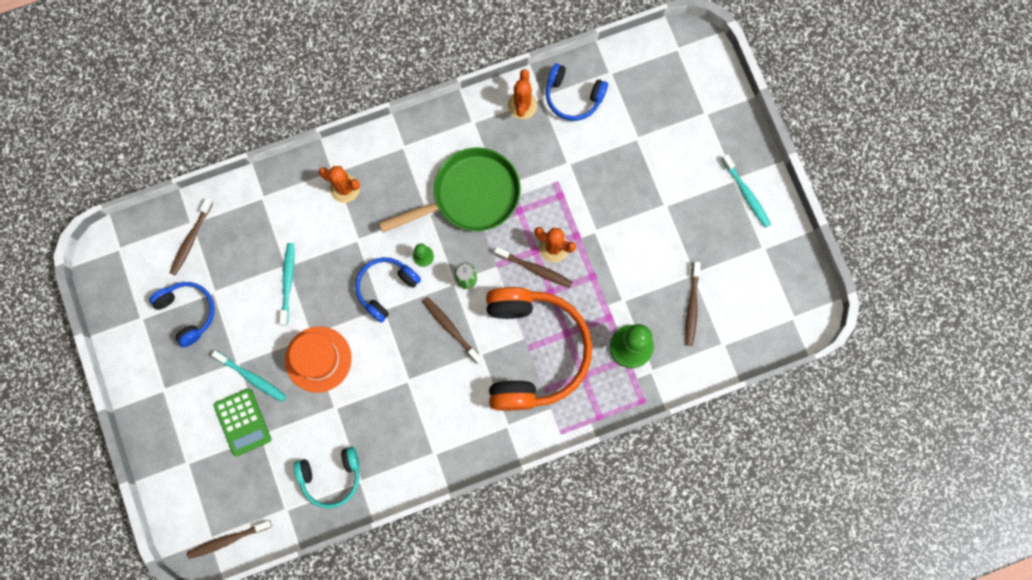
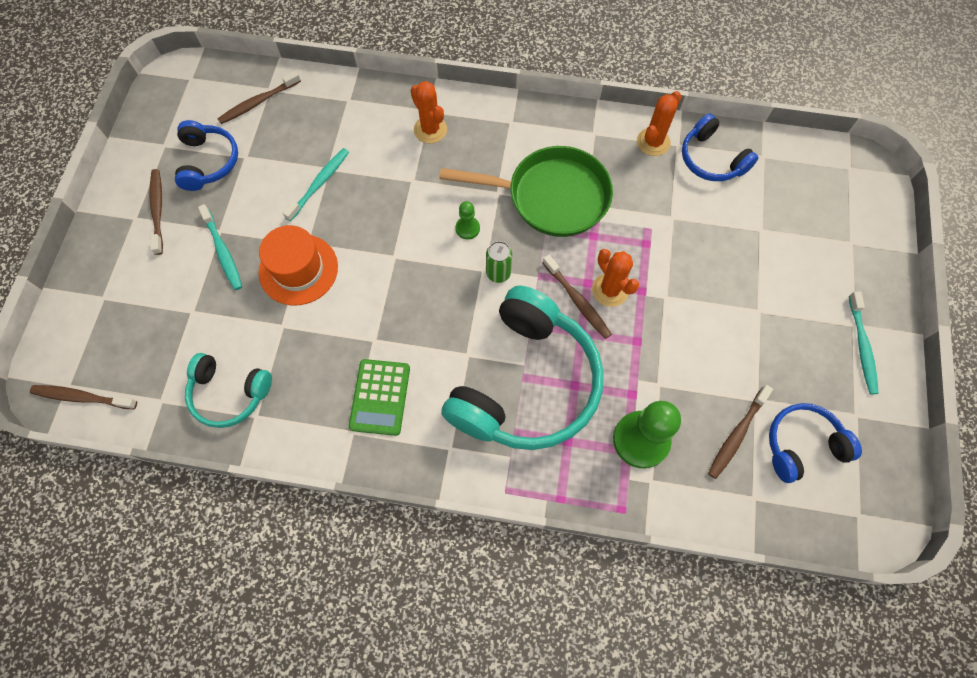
camera: 30 degrees right, 10 degrees down
green calculator [214,388,271,457] -> green calculator moved to [349,359,410,436]
blue headphones [355,257,421,323] -> blue headphones moved to [769,403,862,483]
brown toothbrush [422,297,482,364] -> brown toothbrush moved to [149,169,163,255]
orange headphones [486,287,592,411] -> turquoise headphones [441,286,604,450]

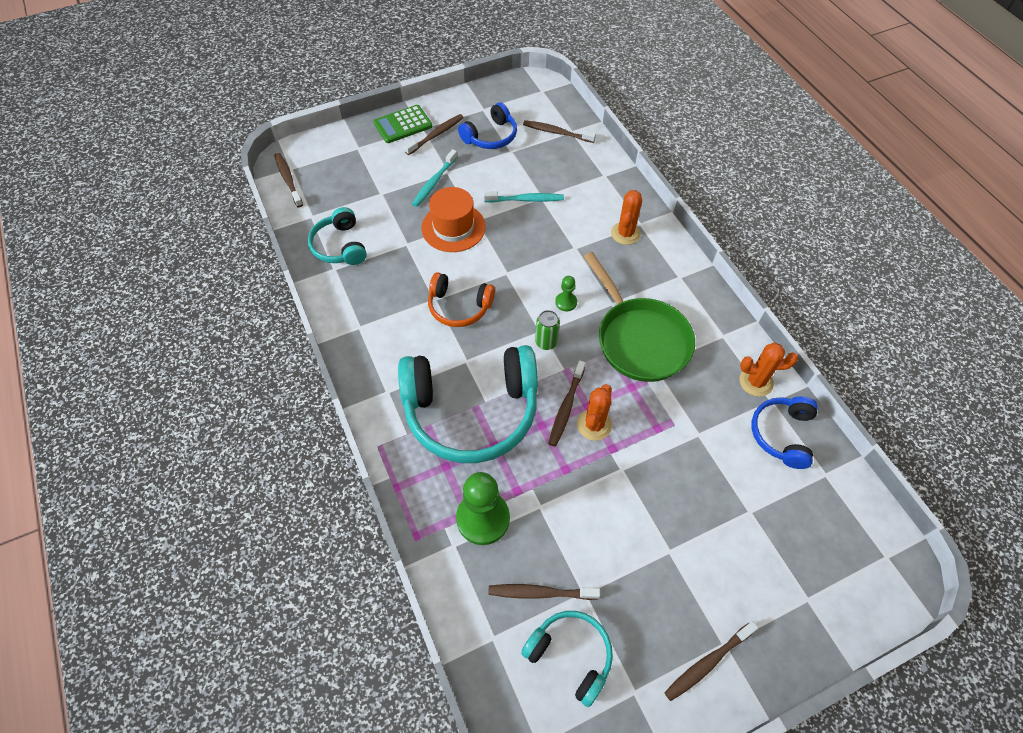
camera: 55 degrees right, 10 degrees down
green calculator [349,359,410,436] -> green calculator moved to [373,105,432,143]
blue headphones [769,403,862,483] -> turquoise headphones [521,611,613,707]
turquoise toothbrush [849,291,879,394] -> brown toothbrush [664,621,758,701]
none -> orange headphones [428,272,495,327]

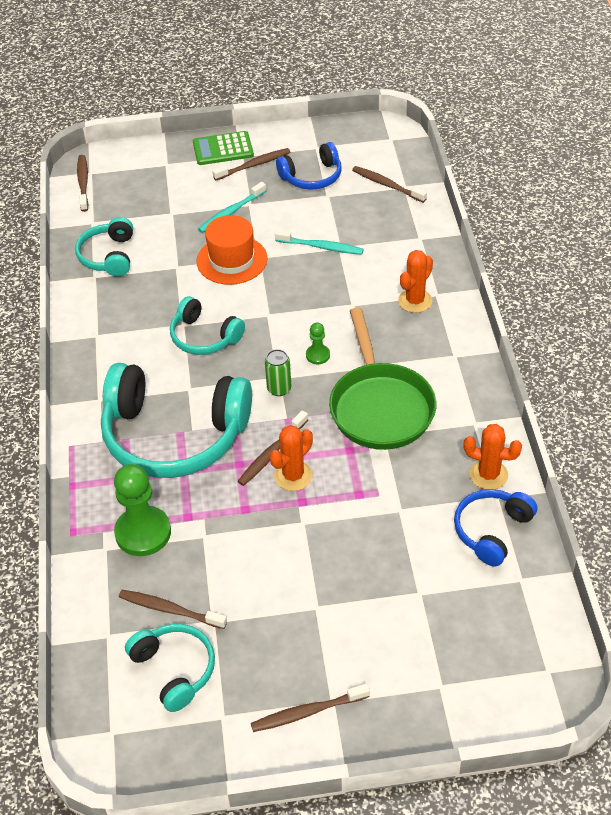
camera: 20 degrees right, 10 degrees down
orange headphones [428,272,495,327] -> turquoise headphones [170,296,245,355]

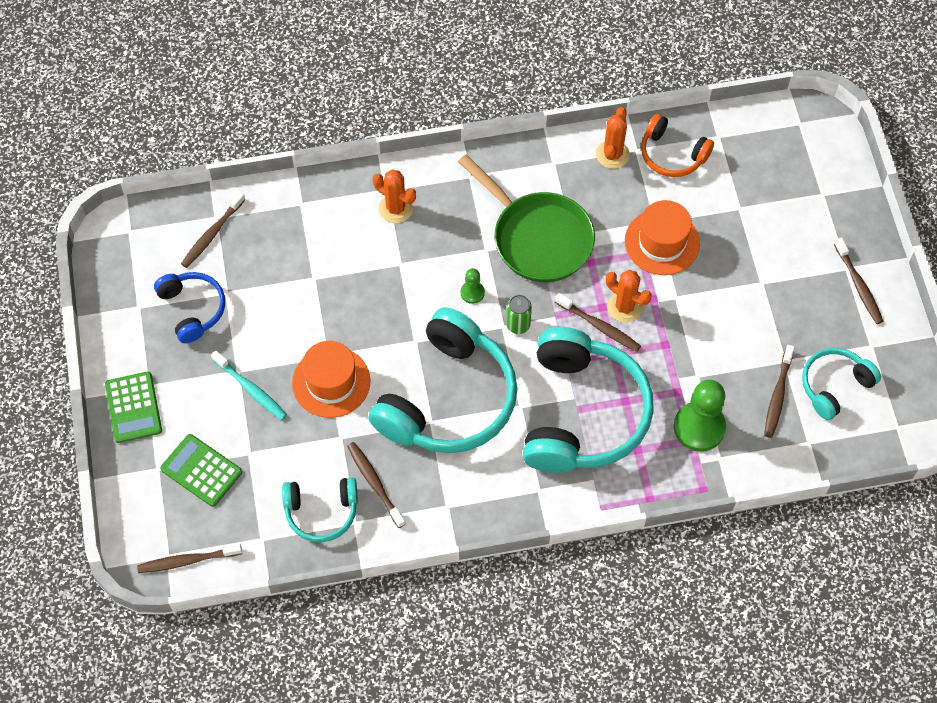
camera: 95 degrees left, 15 degrees up
turquoise headphones [170,296,245,355] -> turquoise headphones [368,307,517,453], size x1.95
brown toothbrush [212,148,290,180] -> brown toothbrush moved to [347,442,405,528]
turquoise toothbrush [275,230,364,255] -> none
green pan [329,307,436,450] -> green pan turned 60 degrees clockwise [458,154,595,282]
blue headphones [454,489,537,566] -> orange headphones [641,114,714,177]
none -> green calculator [160,434,242,507]
none -> orange hat [625,200,700,275]

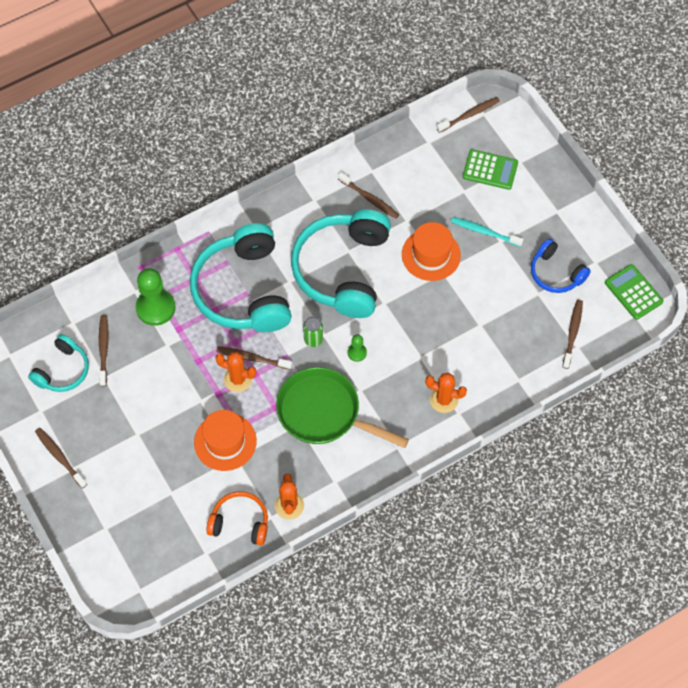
camera: 160 degrees right, 0 degrees up
green calculator [105,371,162,443] -> green calculator moved to [605,264,663,320]
turquoise headphones [282,477,358,542] -> none

